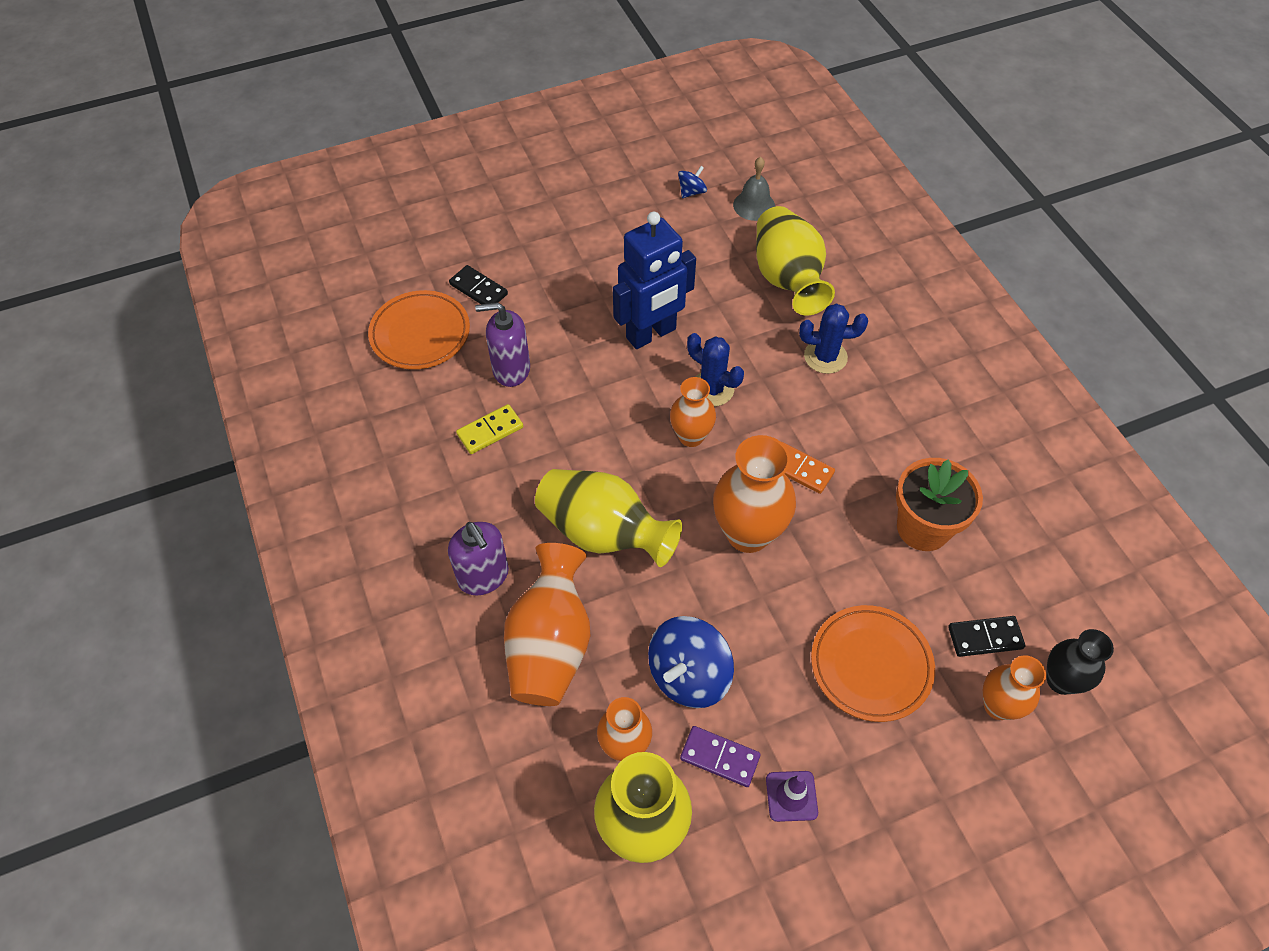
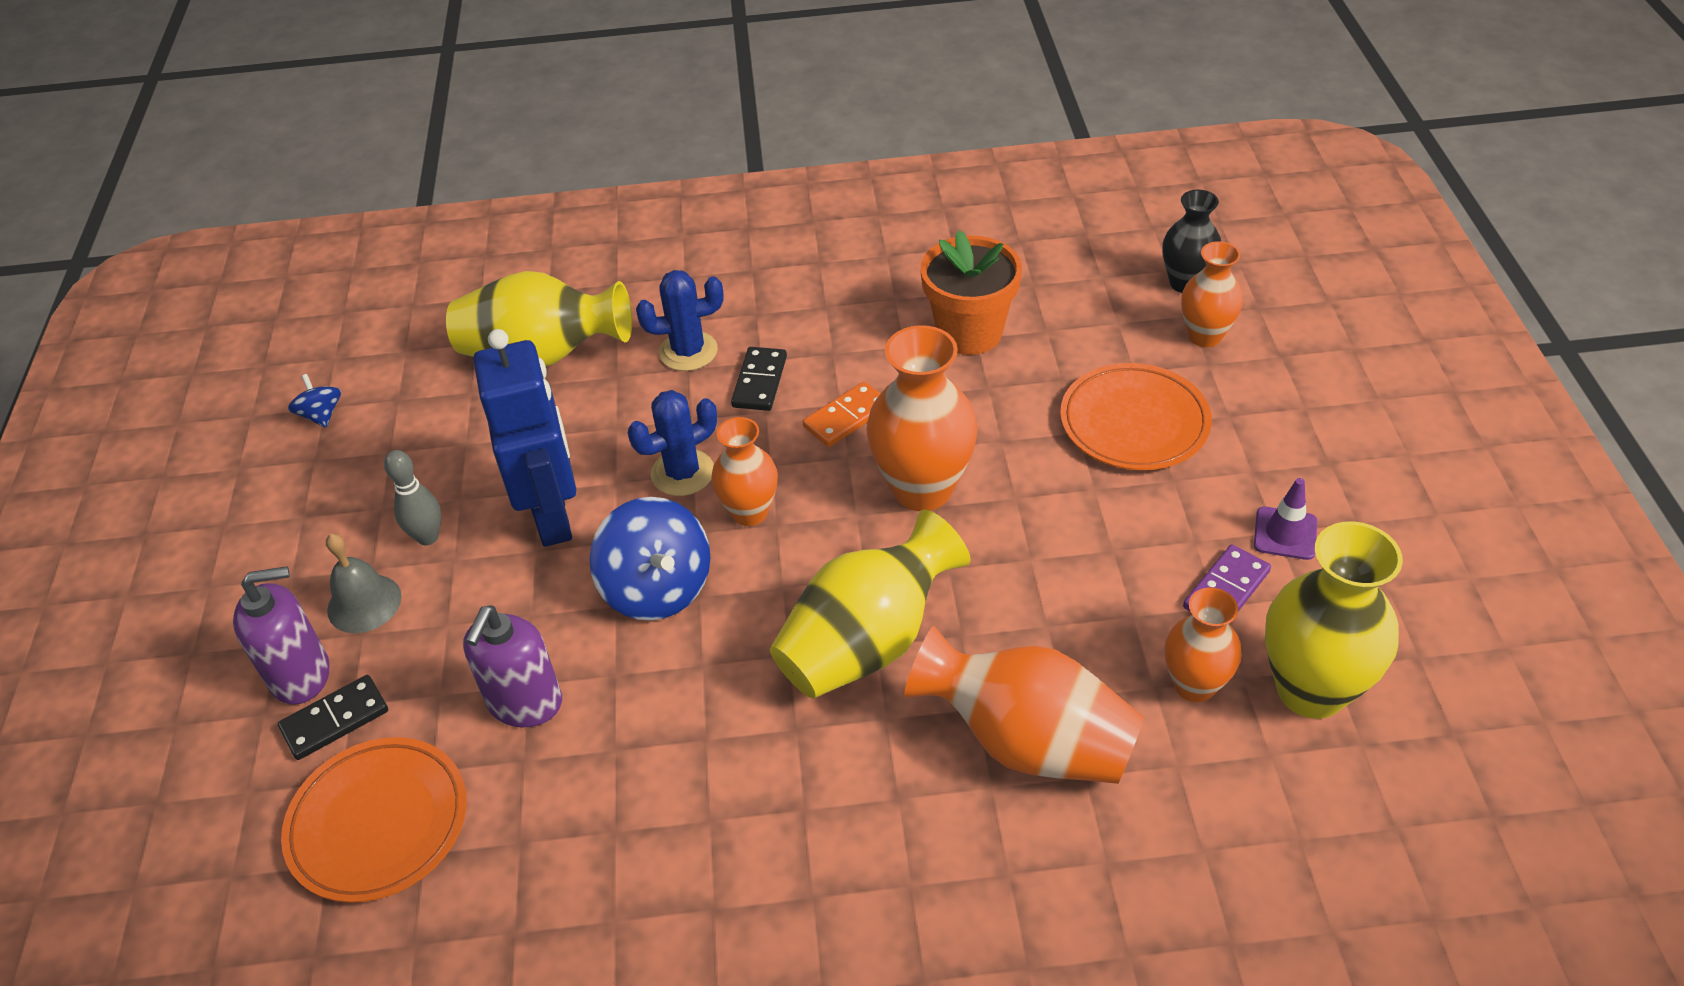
camera: 70 degrees left, 10 degrees down
purple soap dispenser [448,522,509,595] -> purple soap dispenser moved to [233,566,330,705]
yellow domino [456,404,523,454] -> none
blue spinning top [648,616,734,708] -> blue spinning top moved to [589,497,711,621]
grey bell [733,157,775,221] -> grey bell moved to [326,534,402,633]
blue cactus [799,304,868,374] -> blue cactus turned 60 degrees clockwise [636,270,724,371]
black domino [948,616,1025,657] -> black domino moved to [731,347,787,411]
none -> grey bowling pin [384,450,441,545]

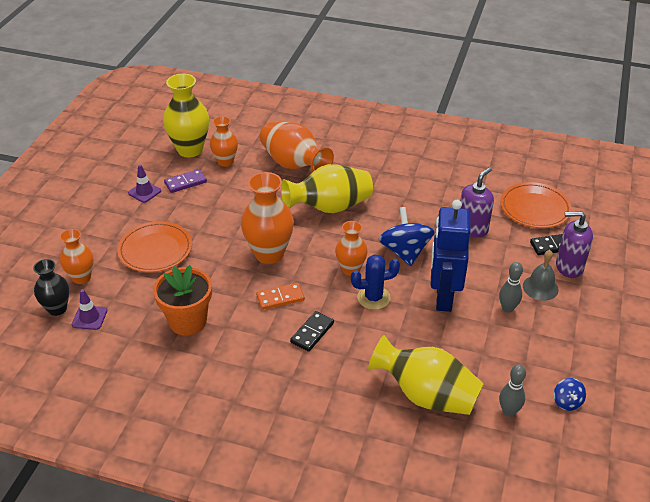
camera: 160 degrees left, 5 degrees down
blue cactus [636,270,724,371] -> none
none -> purple traffic cone [72,289,107,330]
none -> grey bowling pin [499,365,526,417]

